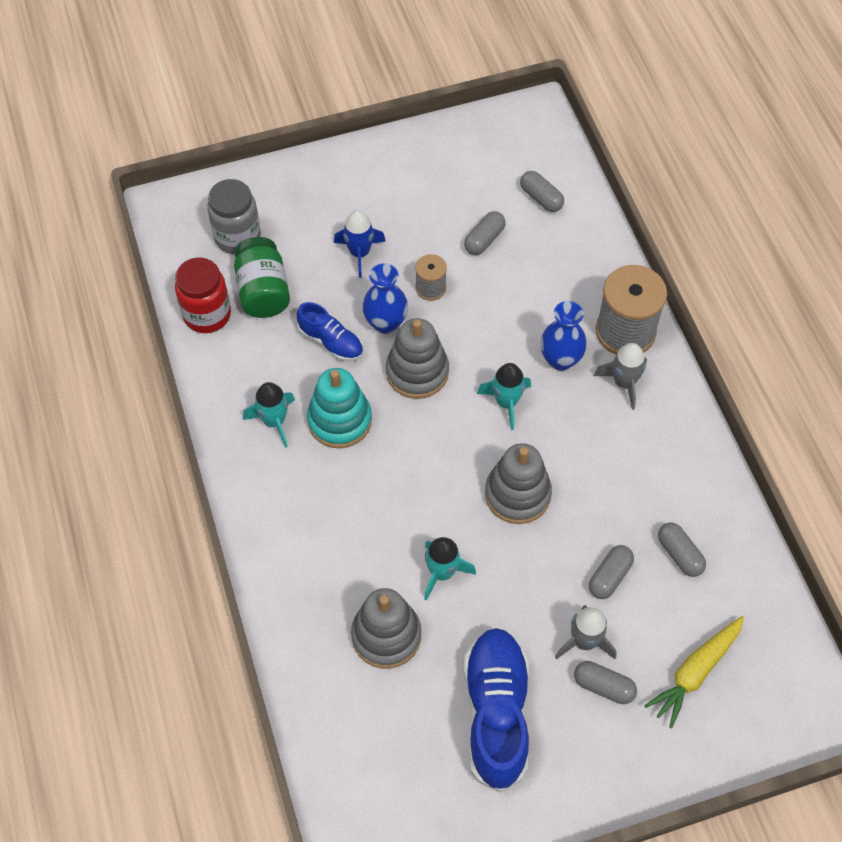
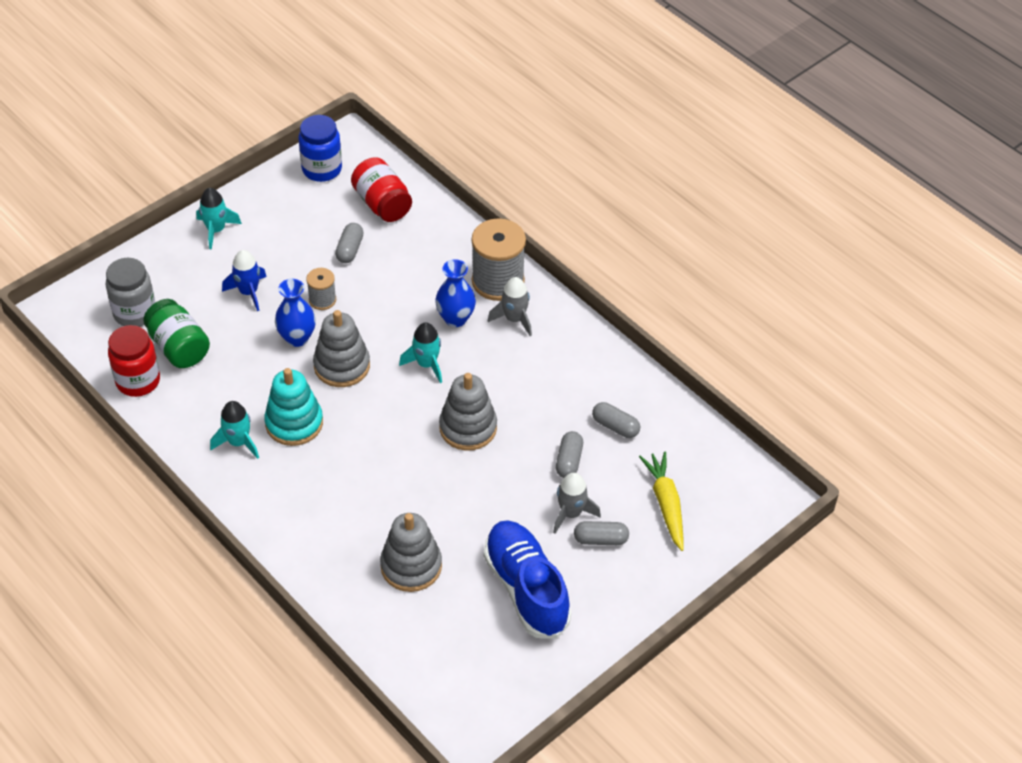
camera: 25 degrees left, 10 degrees down
blue shoe [297,302,363,362] -> none
turquoise rocket [424,537,476,601] -> turquoise rocket moved to [196,188,242,249]
grey capsule [520,171,564,212] -> red jar [351,157,412,222]
yellow carrot [644,616,744,728] -> yellow carrot turned 150 degrees clockwise [639,451,684,551]
none -> blue jar [299,115,342,182]

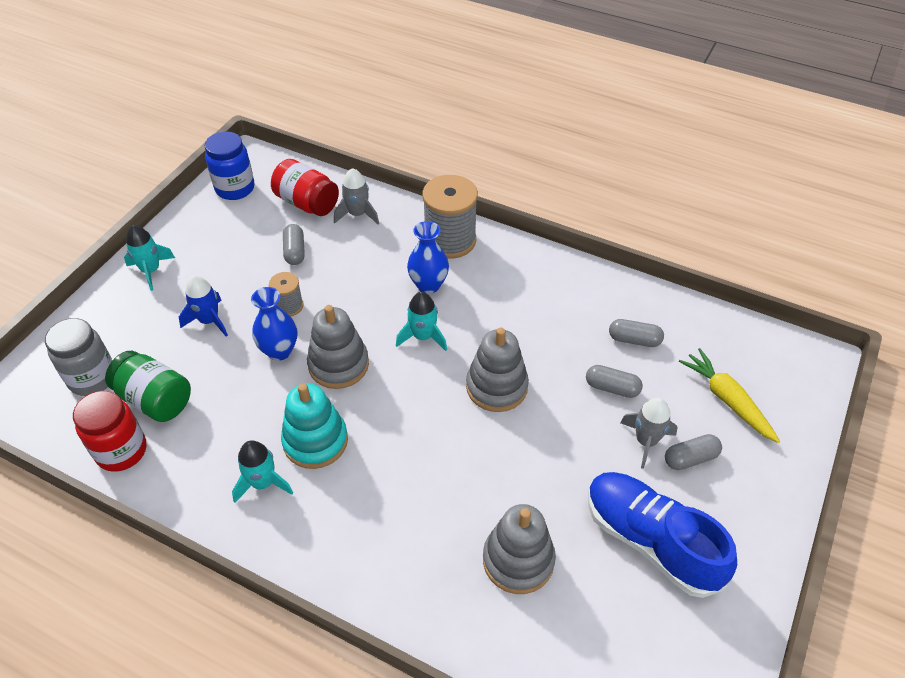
camera: 20 degrees left, 0 degrees up
grey rocket [488,277,532,336] -> grey rocket moved to [334,168,379,224]
grey capsule [556,431,583,478] -> grey capsule turned 60 degrees counterclockwise [586,365,643,398]

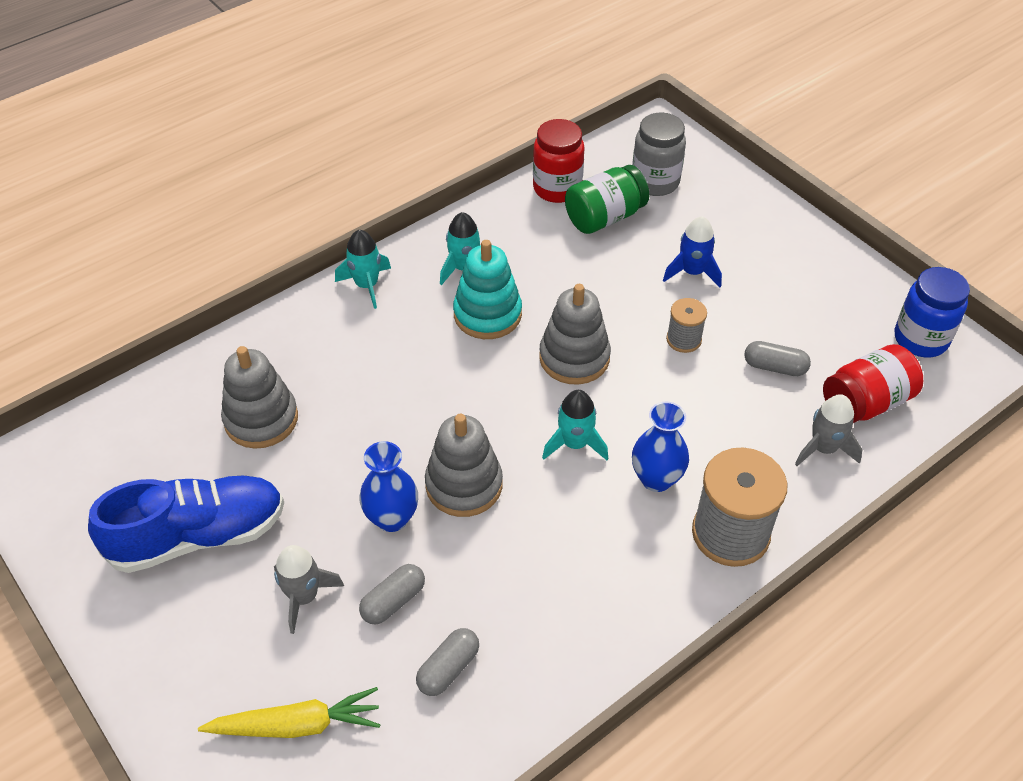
camera: 115 degrees right, 0 degrees up
turquoise rocket [124,225,175,291] -> turquoise rocket moved to [335,230,391,309]
blue vase [251,287,297,361] -> blue vase moved to [360,441,418,532]
grey capsule [665,434,722,470] -> none

